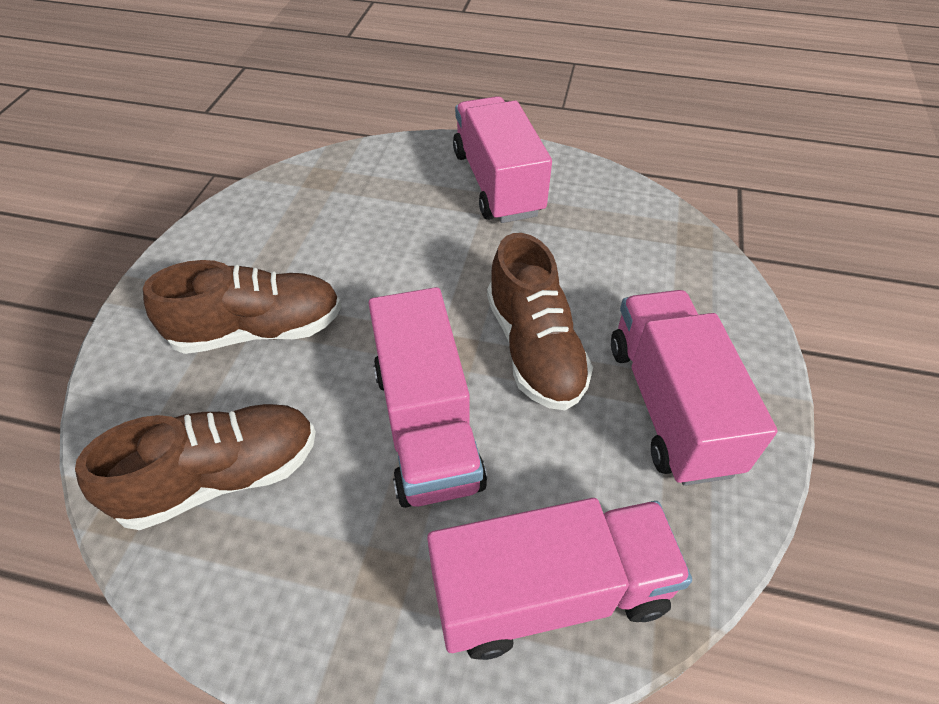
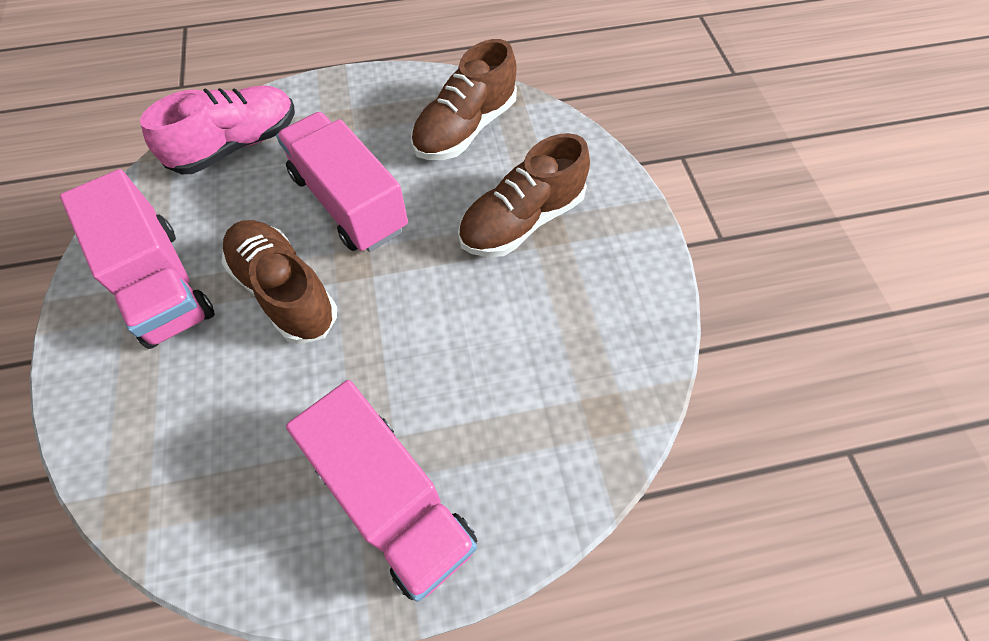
camera: 155 degrees right, 10 degrees up
pink truck [427,498,692,660] -> pink shoe [140,85,295,174]

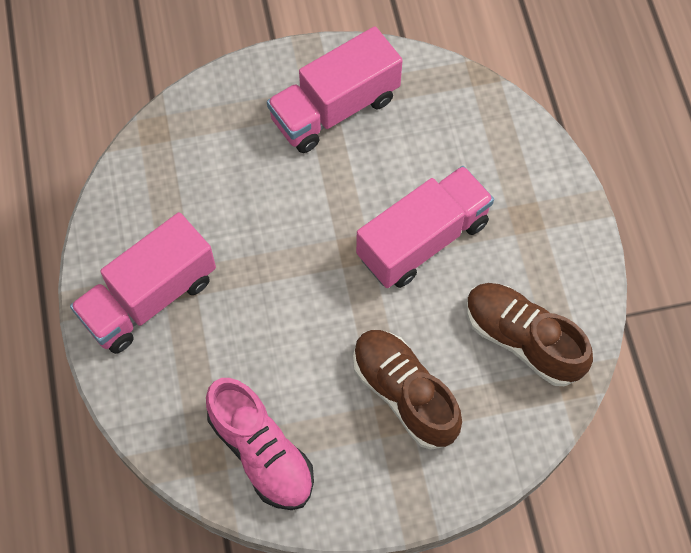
camera: 90 degrees right, 5 degrees up
pink shoe [140,85,295,174] -> pink shoe moved to [206,378,314,510]
brown shoe [221,220,337,344] -> none

